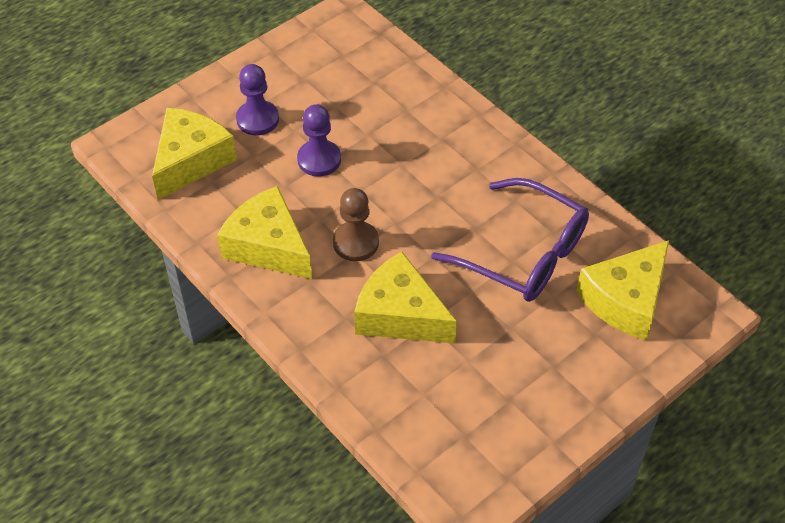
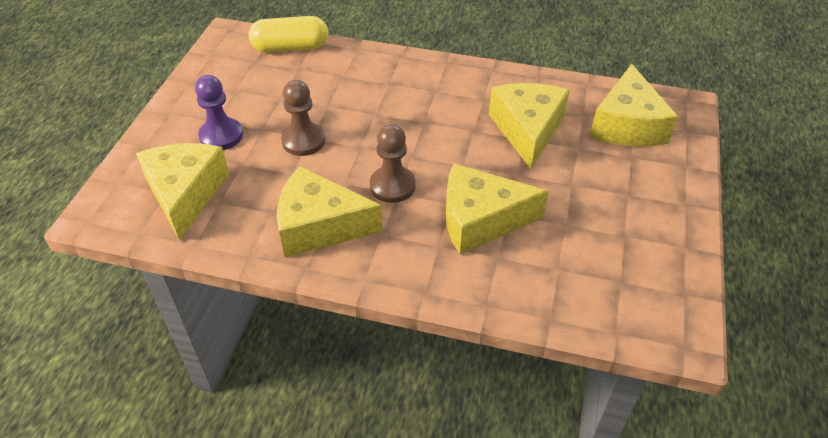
camera: 35 degrees left, 5 degrees down
purple pawn [297,104,341,177] -> brown pawn [281,80,325,156]
purple glasses [431,178,589,302] -> yellow cheese [489,83,570,169]
none -> yellow capsule [249,16,328,53]

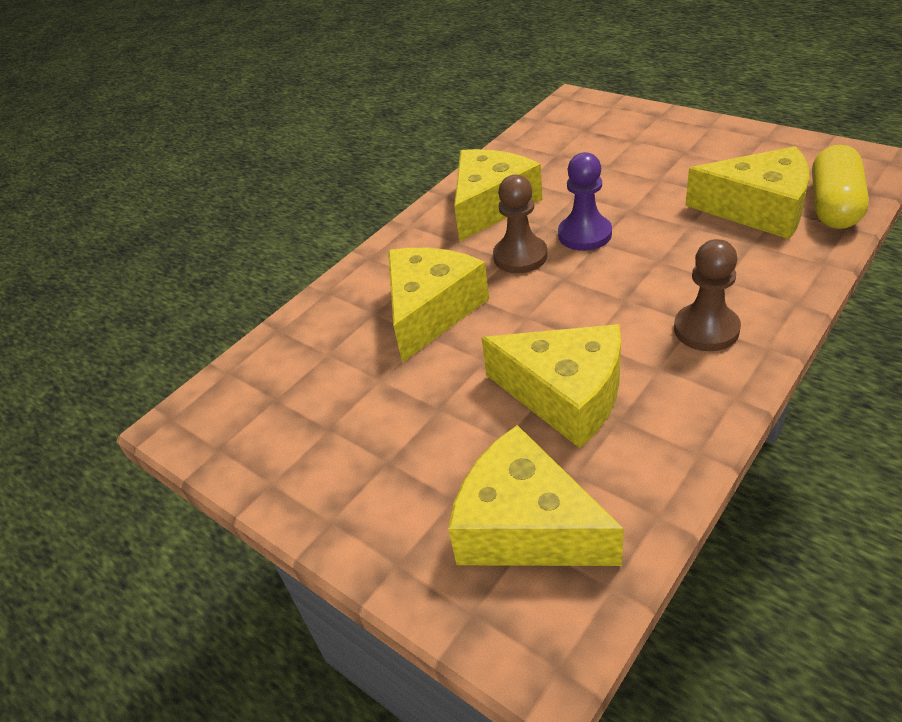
camera: 120 degrees right, 5 degrees down
yellow cheese [136,143,229,241] -> yellow cheese moved to [685,146,810,239]
purple pawn [195,75,243,150] -> purple pawn moved to [558,152,612,251]
brown pawn [281,80,325,156] -> brown pawn moved to [674,239,741,351]

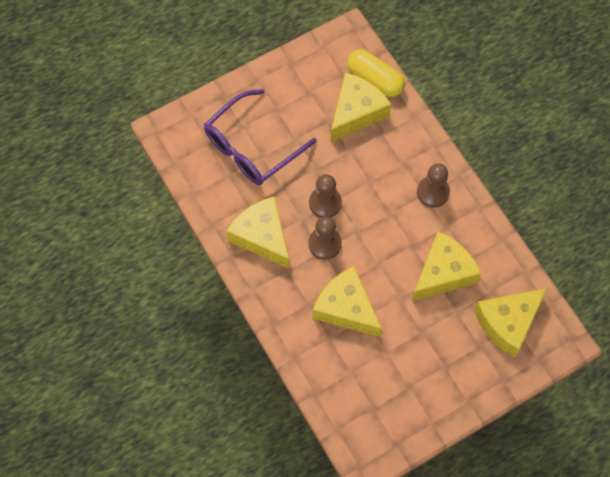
camera: 75 degrees left, 25 degrees up
purple pawn [558,152,612,251] -> brown pawn [309,174,342,218]
none -> purple glasses [204,89,317,185]

